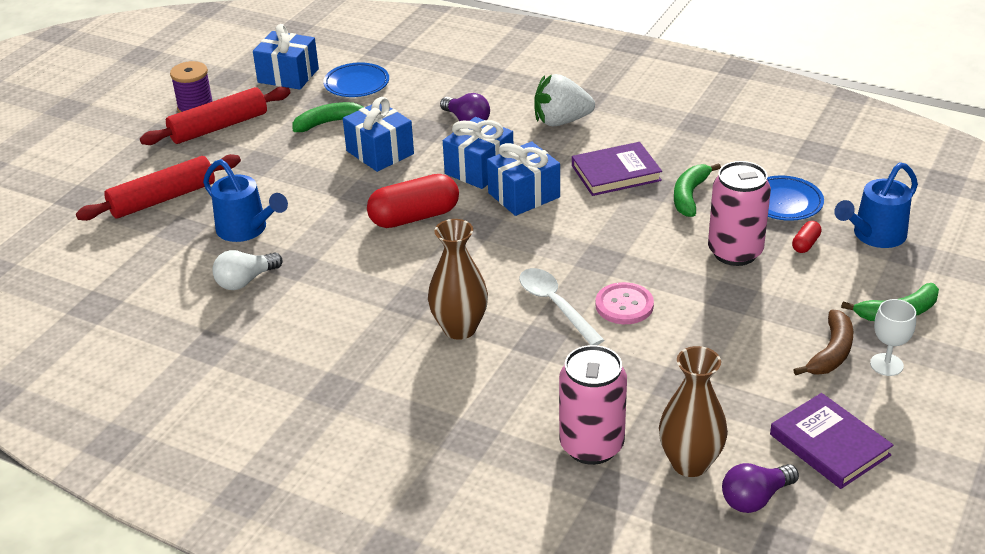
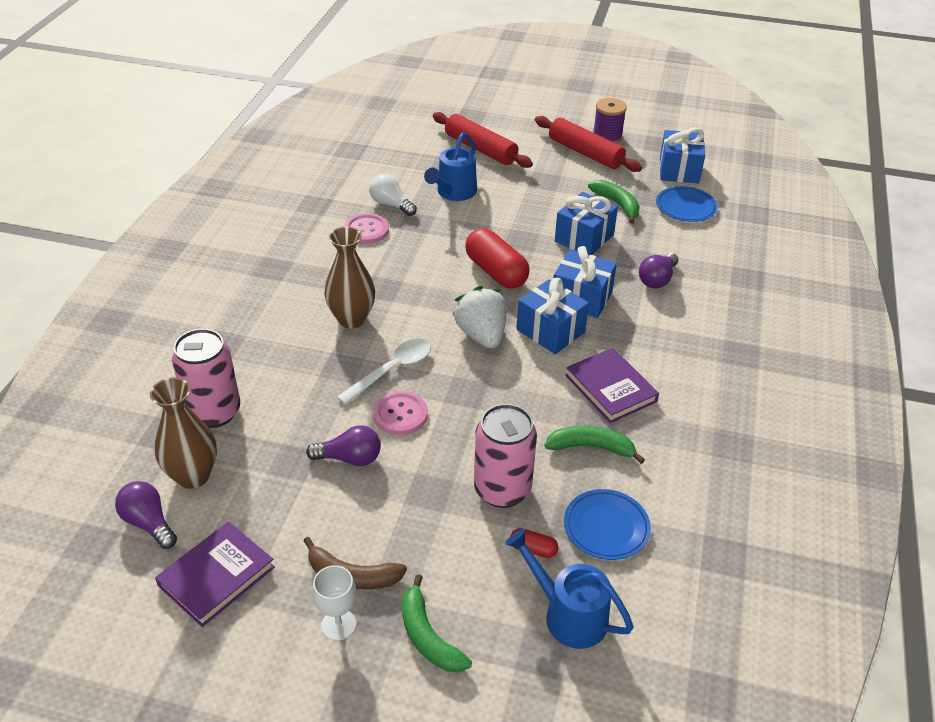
camera: 75 degrees right, 5 degrees up
white strawberry [534,74,595,126] -> white strawberry moved to [453,286,507,349]
none -> purple light bulb [306,425,381,466]
none -> pink button [344,214,389,244]

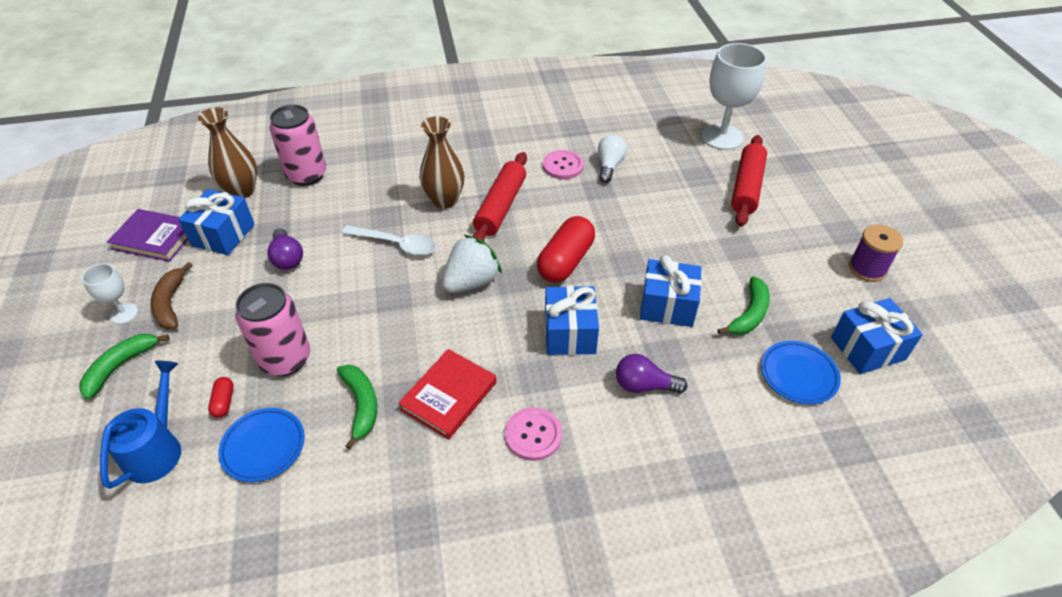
camera: 65 degrees right, 5 degrees up
purple light bulb [115,481,177,549] -> none
pink button [373,391,428,435] -> pink button moved to [505,407,562,461]
blue watering can [424,133,477,201] -> none
blue gift [516,278,589,354] -> blue gift moved to [178,189,255,255]
red rolling pin [535,116,642,172] -> red rolling pin moved to [472,152,527,241]
purple book [565,348,659,423] -> red book [398,349,497,440]
none -> white goblet [702,43,767,150]

